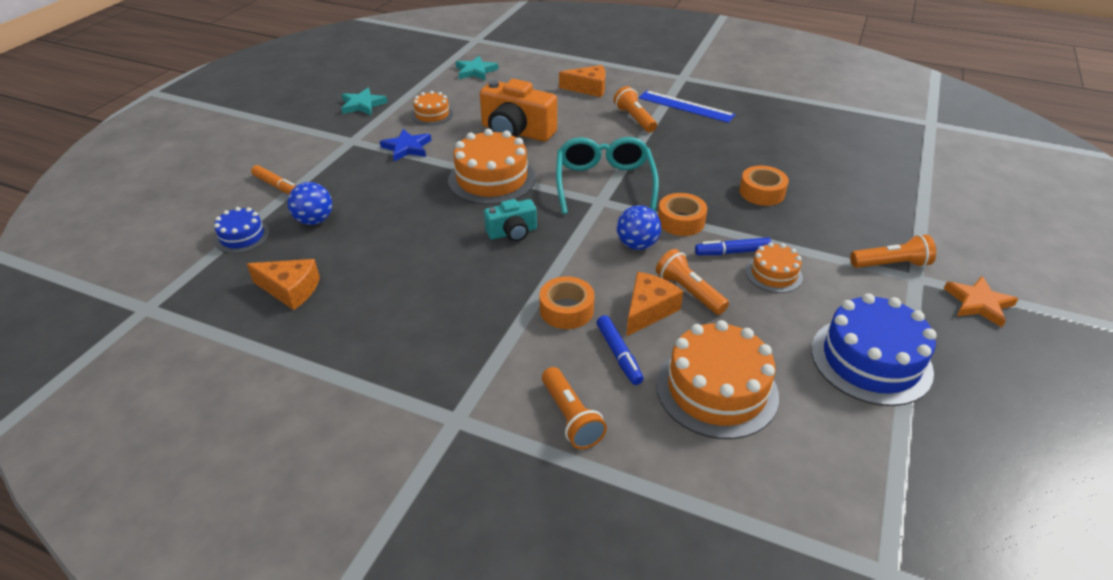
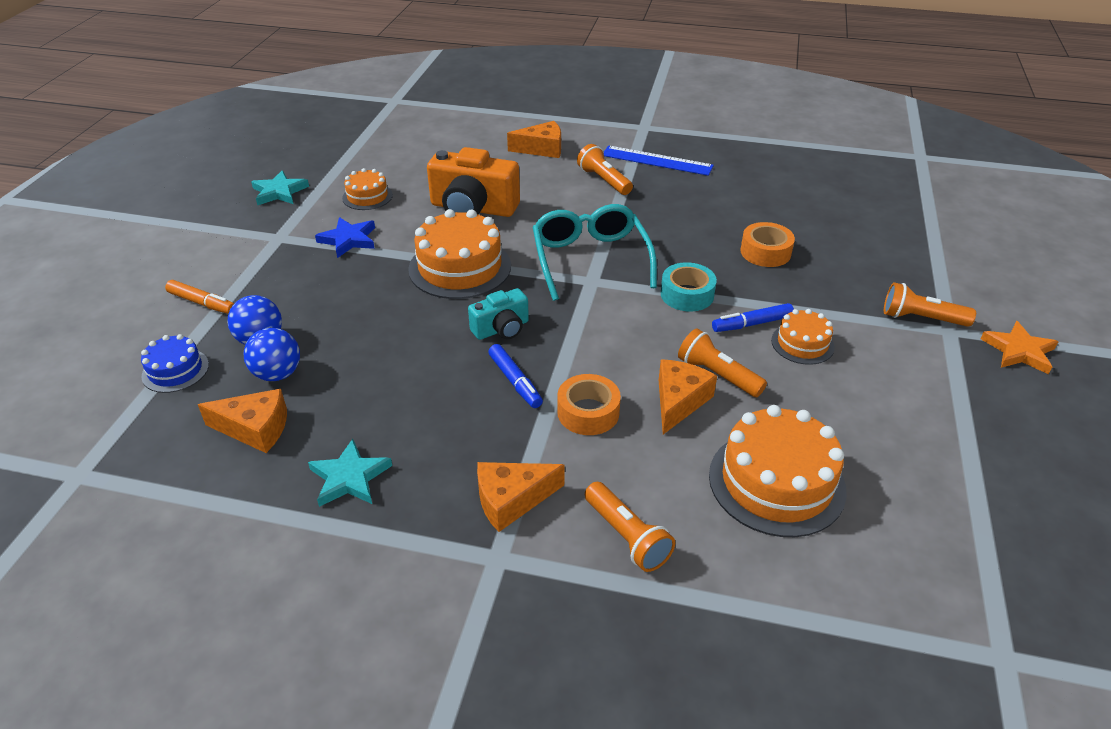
camera: 10 degrees left, 0 degrees up
turquoise star [456,56,498,80] -> turquoise star moved to [308,439,392,507]
blue marker [597,315,644,385] -> blue marker moved to [488,344,543,408]
blue ball [617,205,661,250] -> blue ball moved to [243,328,300,381]
orange tape [658,193,707,236] -> turquoise tape [661,262,717,312]
blue cake [811,293,937,406] -> none
orange flashlight [850,234,936,268] -> orange flashlight turned 150 degrees counterclockwise [884,282,976,327]
none -> orange cheese [477,462,565,532]

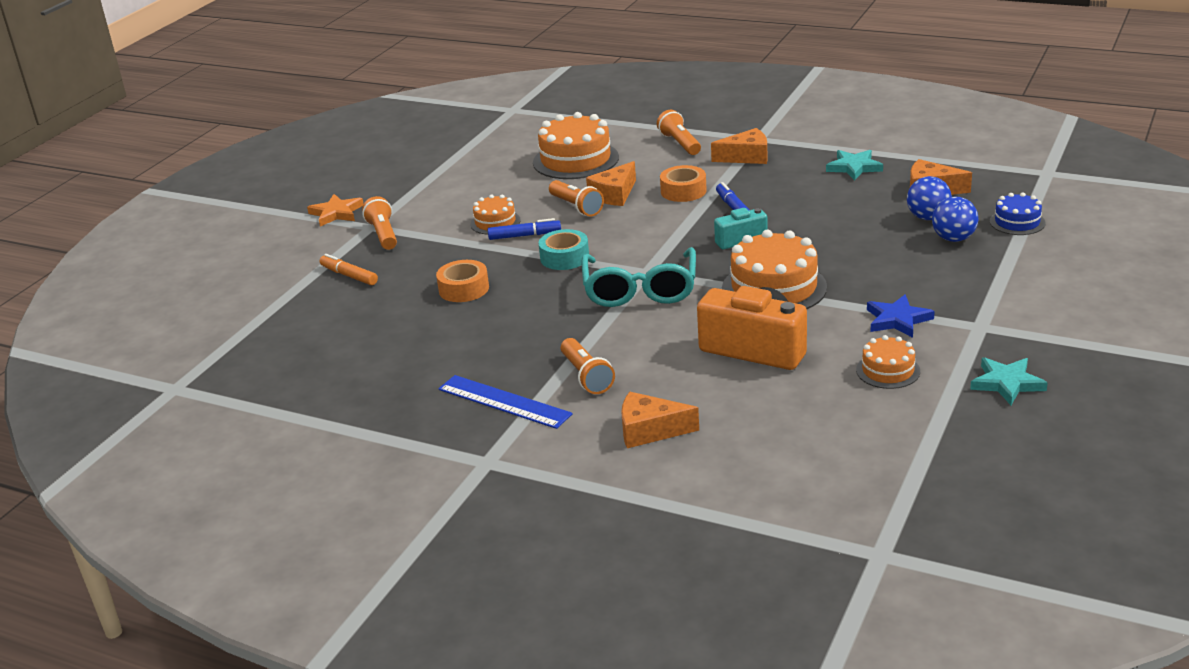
camera: 165 degrees left, 10 degrees down
orange marker [165,280,235,314] -> orange marker moved to [320,254,378,285]
orange flashlight [884,282,976,327] -> orange flashlight turned 135 degrees counterclockwise [362,196,397,250]

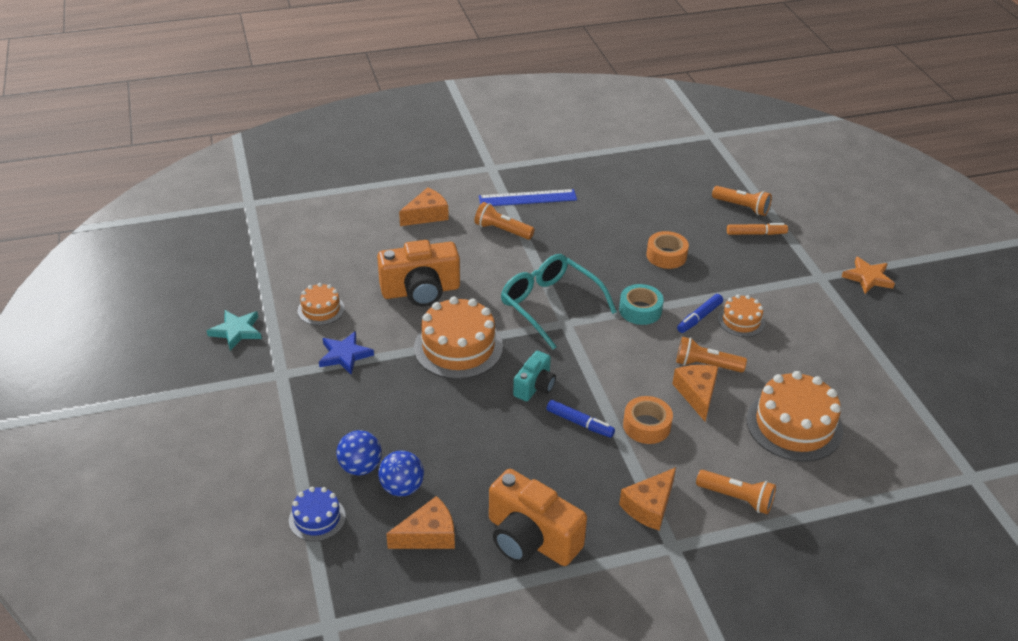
camera: 135 degrees right, 10 degrees up
orange flashlight [362,196,397,250] -> orange flashlight moved to [712,186,772,216]
turquoise star [826,150,883,181] -> orange camera [489,469,587,566]

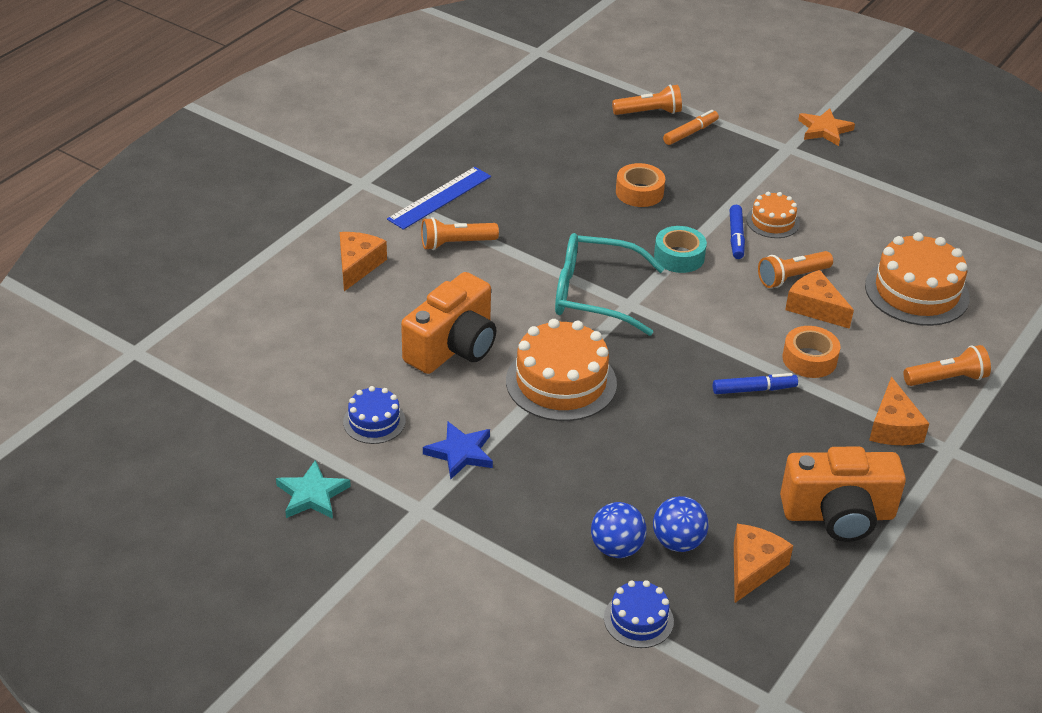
camera: 40 degrees left, 0 degrees up
orange cake [298,283,345,325] -> blue cake [343,386,406,444]
turquoise camera [513,351,556,401] -> none

